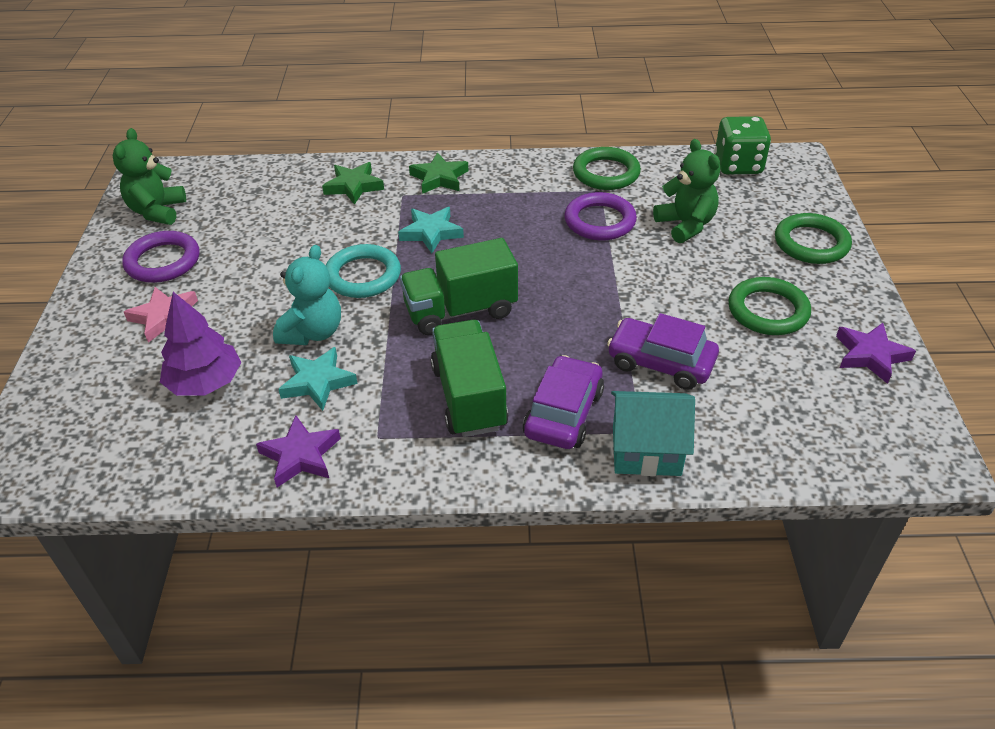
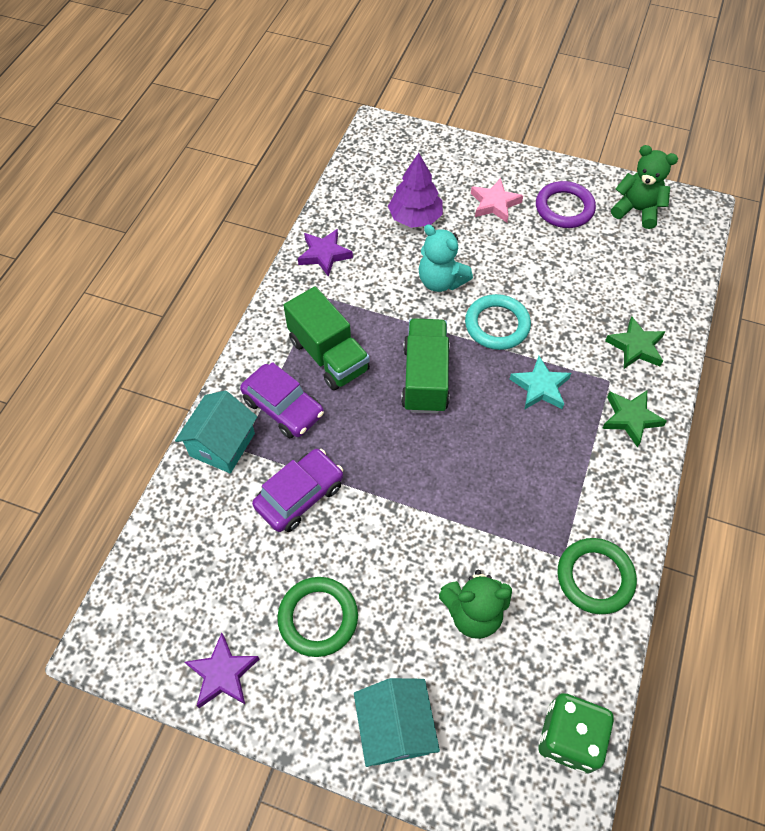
camera: 110 degrees right, 15 degrees up
turquoise star [278,347,358,411] -> none
green truck [431,320,508,437] -> green truck turned 45 degrees clockwise [283,286,370,390]
purple ring [565,192,637,240] -> none
green ring [775,213,852,264] -> turquoise house [354,678,440,767]

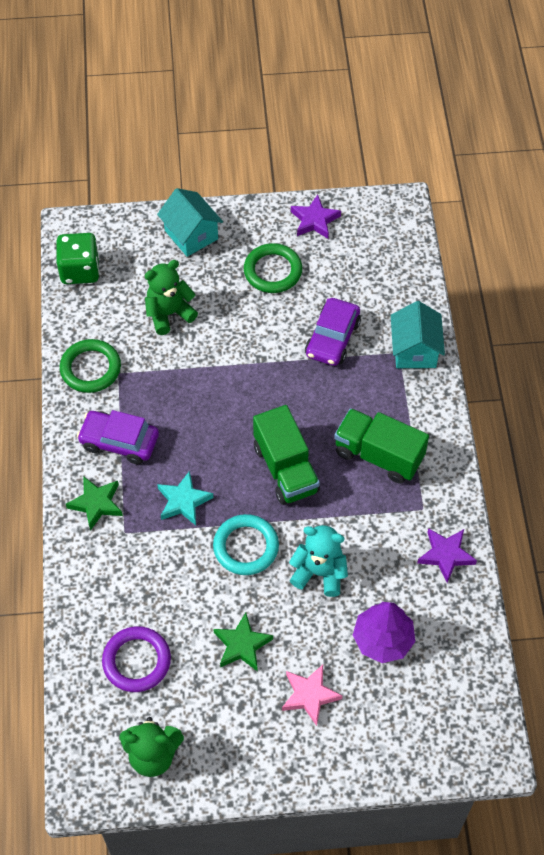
camera: 155 degrees right, 0 degrees up
purple car [240,362,324,438] -> purple car moved to [77,410,159,465]
purple ring [536,181,596,228] -> purple ring moved to [102,626,171,692]
green star [605,317,666,369] -> green star moved to [213,613,273,671]

